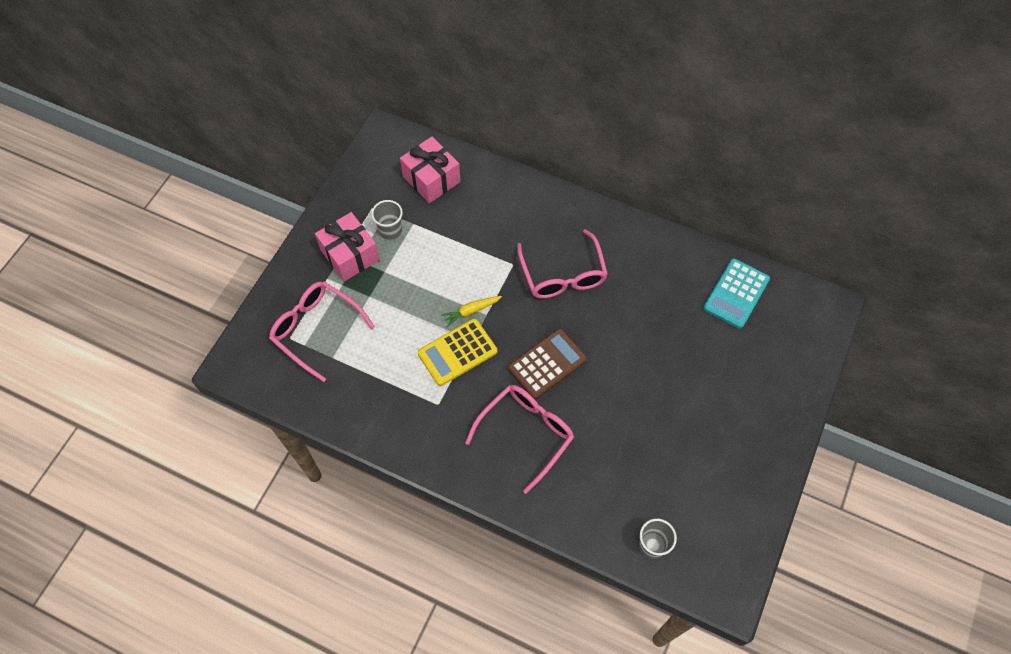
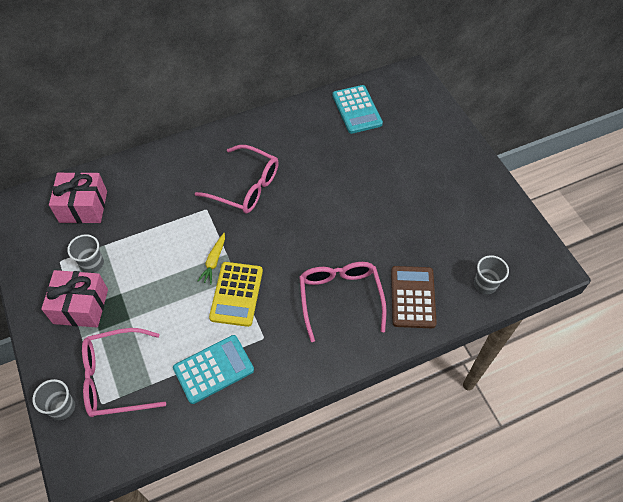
camera: 50 degrees left, 5 degrees down
brown calculator [508,329,587,399] -> brown calculator moved to [391,266,437,328]
none -> grey cup [32,379,75,420]
none -> turquoise calculator [173,335,254,404]

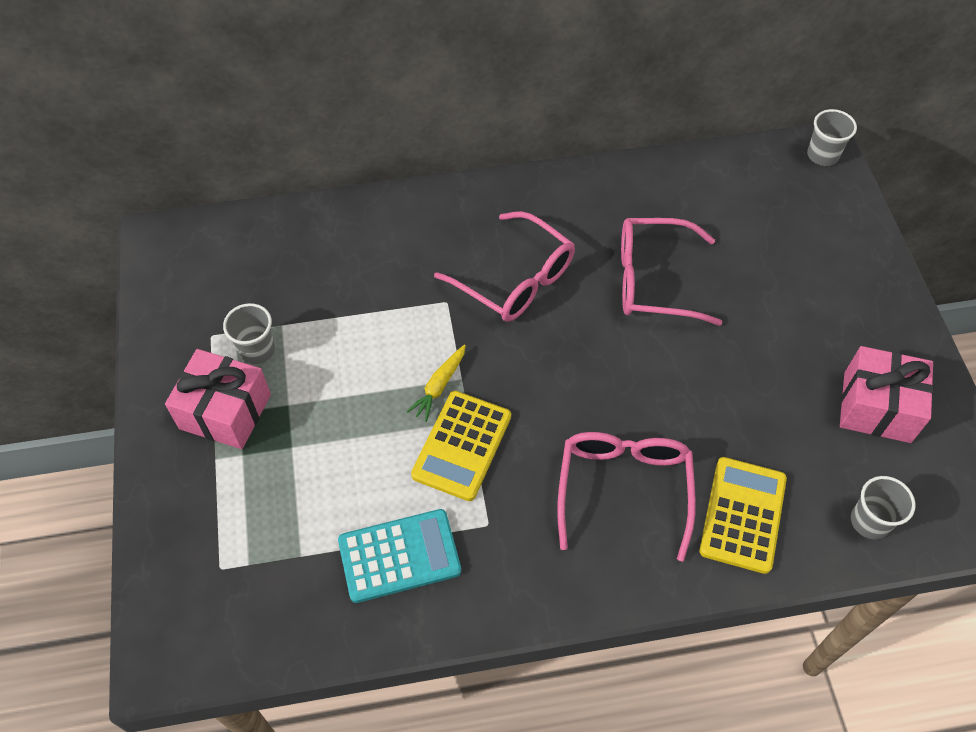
camera: 15 degrees right, 0 degrees up
grey cup [32,379,75,420] -> grey cup moved to [807,109,857,166]
pink gift [49,172,107,223] -> pink gift moved to [840,346,934,443]
pink glasses [82,328,166,417] -> pink glasses moved to [621,218,722,326]
turquoise calculator [332,85,383,134] -> none
brown calculator [391,266,437,328] -> yellow calculator [700,457,787,574]

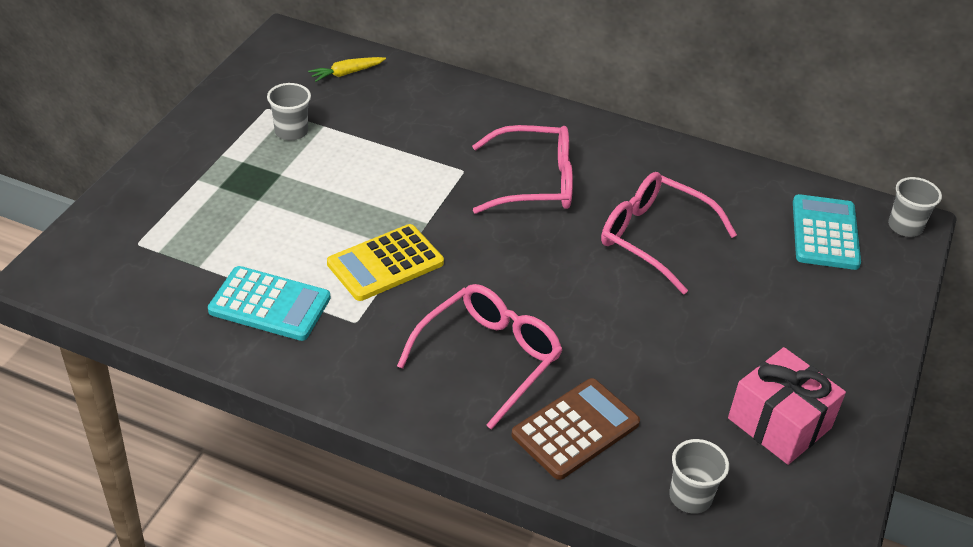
camera: 30 degrees right, 15 degrees down
pink gift [165,349,271,449] -> none
yellow carrot [407,344,466,422] -> yellow carrot moved to [308,57,386,82]
pink glasses [434,211,575,322] -> pink glasses turned 75 degrees counterclockwise [472,125,573,214]
yellow calculator [700,457,787,574] -> brown calculator [511,378,640,480]
none -> turquoise calculator [793,194,861,270]

